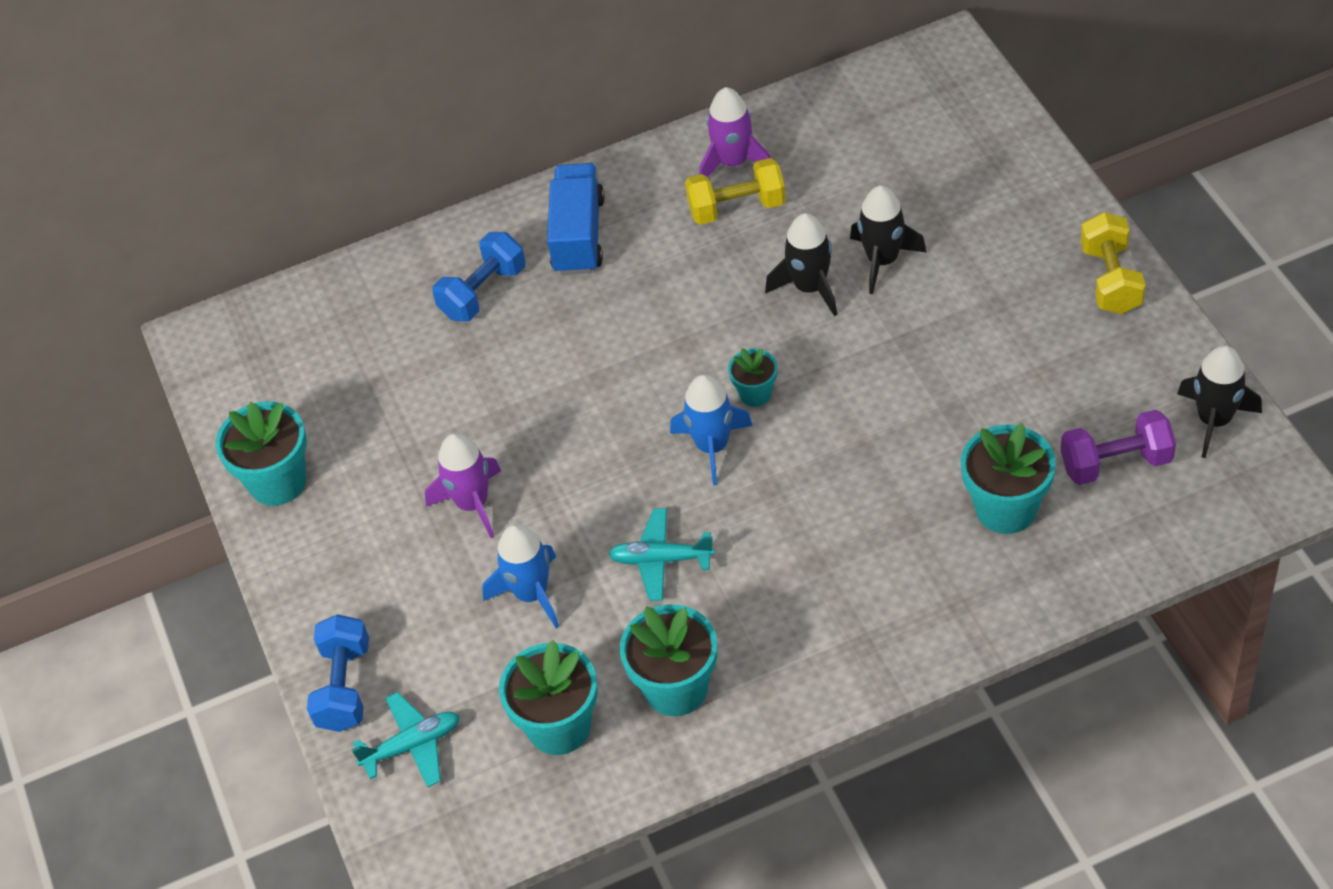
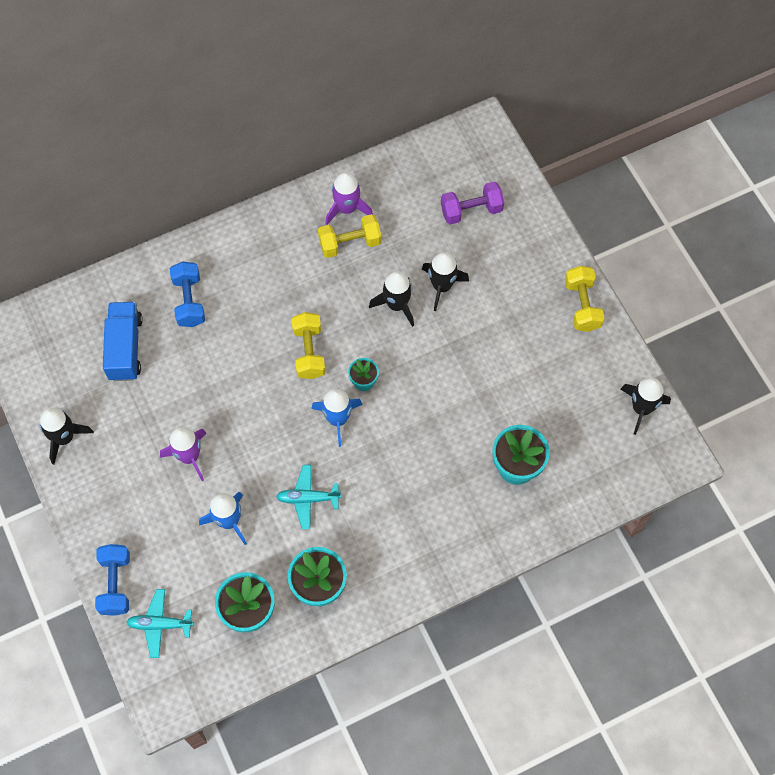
camera: 10 degrees left, 15 degrees up
turquoise flower pot [216,401,306,506] -> black rocket [40,408,94,465]
turquoise plane [352,692,460,787] -> turquoise plane turned 150 degrees counterclockwise [126,589,194,658]
blue dumbbell [432,232,526,322] -> blue dumbbell turned 45 degrees counterclockwise [170,262,205,327]
blue truck [547,163,605,275] -> blue truck moved to [103,302,143,381]
purple dumbbell [1061,410,1176,485] -> purple dumbbell moved to [441,182,504,224]
none -> yellow dumbbell [292,312,325,379]

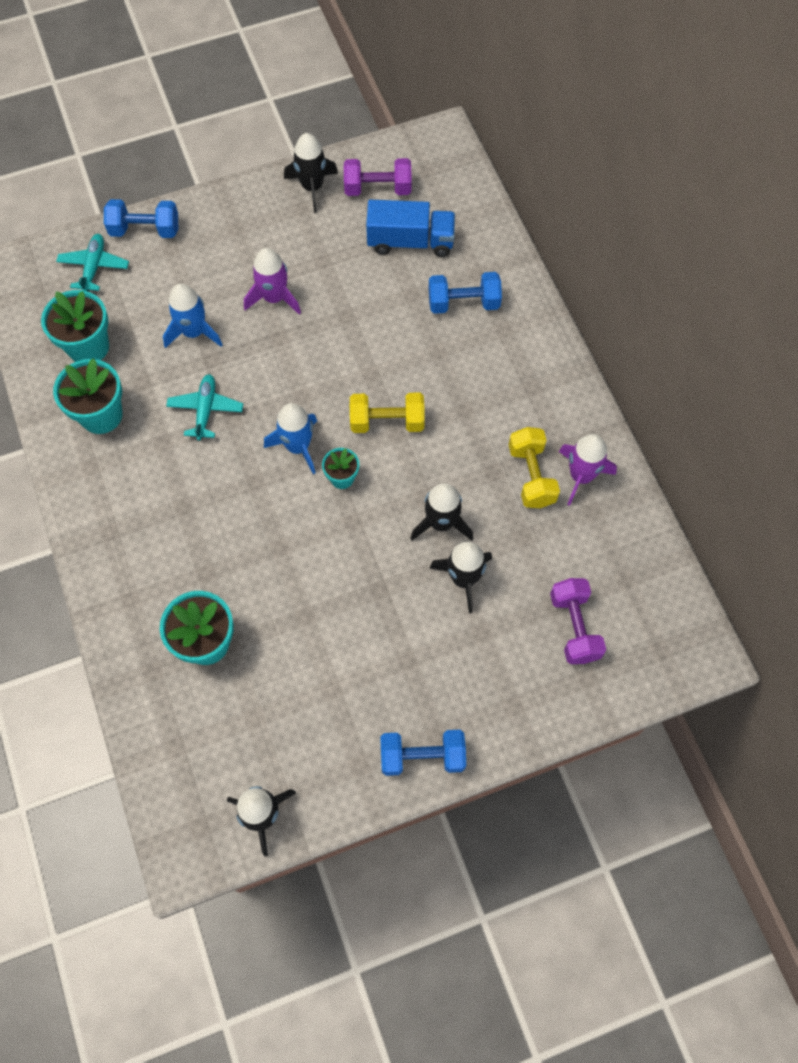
camera: 95 degrees right, 0 degrees up
yellow dumbbell [565,266,605,332] -> blue dumbbell [380,730,466,776]
none -> purple dumbbell [344,158,412,196]

